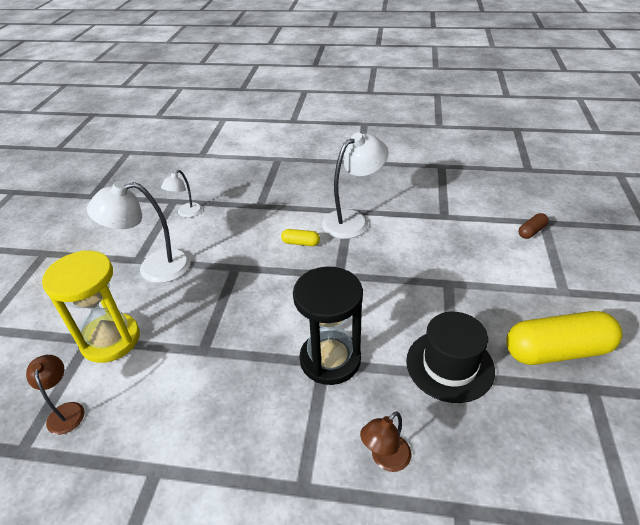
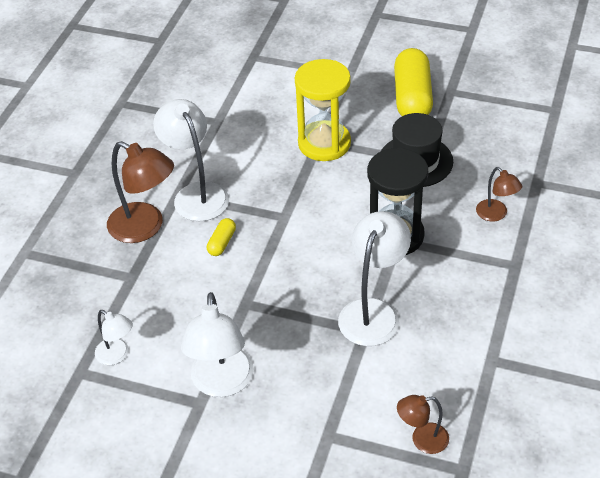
camera: 80 degrees left, 5 degrees up
yellow hourglass [42,250,140,363] -> yellow hourglass moved to [295,59,351,161]
brown capsule [519,213,549,239] -> none
none -> brown lamp [107,141,174,243]
none -> white lamp [338,211,411,346]

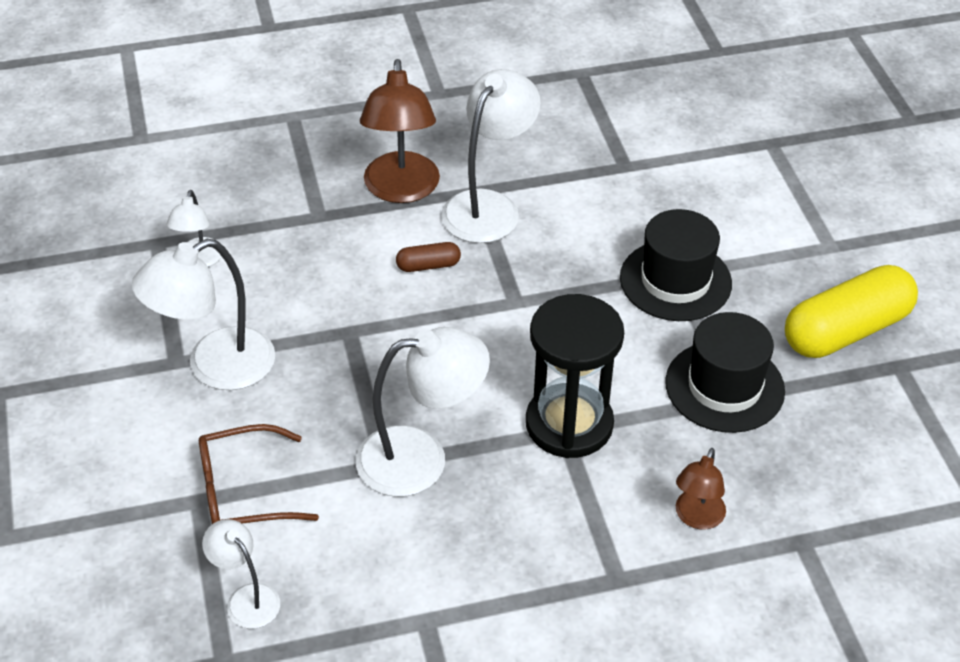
camera: 55 degrees right, 0 degrees up
yellow capsule [207,218,236,256] -> brown capsule [396,242,461,272]
yellow hourglass [295,59,351,161] -> black hat [620,209,732,321]
brown lamp [397,395,449,454] -> white lamp [202,519,280,629]
none -> brown glasses [199,424,319,524]

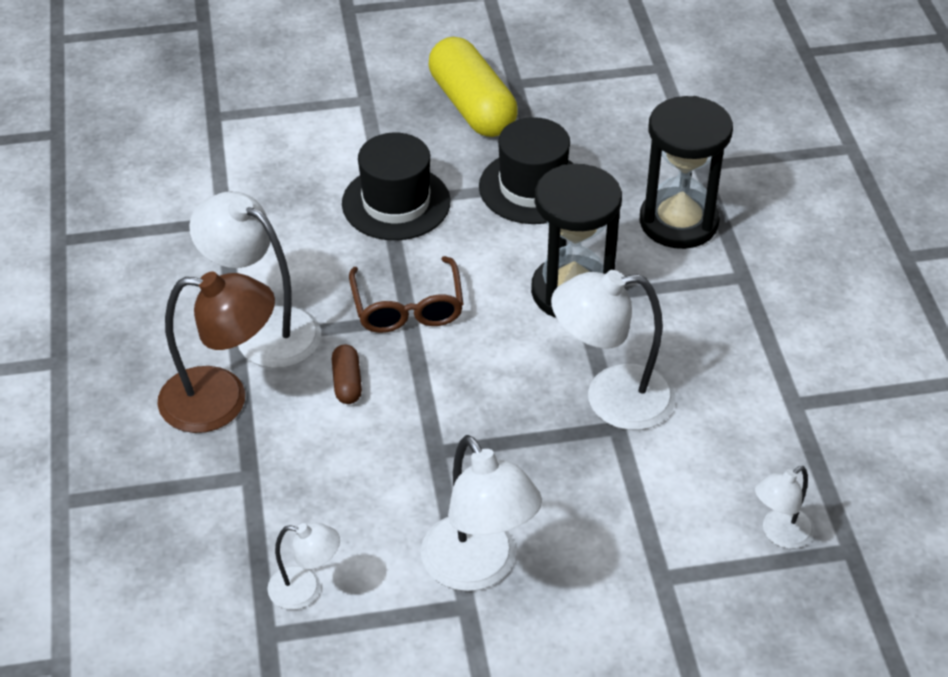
camera: 85 degrees left, 0 degrees up
brown glasses [199,424,319,524] -> brown glasses moved to [349,256,464,333]
white lamp [356,327,490,497] -> white lamp turned 90 degrees counterclockwise [551,270,675,430]
brown lamp [676,448,726,529] -> black hourglass [640,96,733,249]

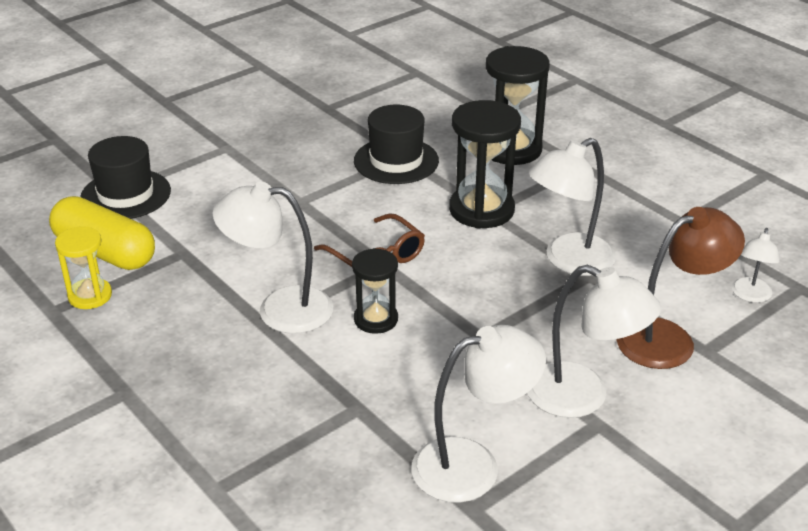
camera: 30 degrees left, 10 degrees down
brown lamp [158,271,275,433] -> brown lamp moved to [617,207,745,369]
white lamp [267,523,340,610] -> white lamp [411,325,546,503], size x1.82
brown capsule [332,345,362,404] -> black hourglass [352,248,398,334]
black hat [342,133,450,240] -> black hat moved to [80,136,171,219]
yellow capsule [429,37,518,137] -> yellow capsule moved to [49,196,155,270]
none -> yellow hourglass [55,226,112,309]

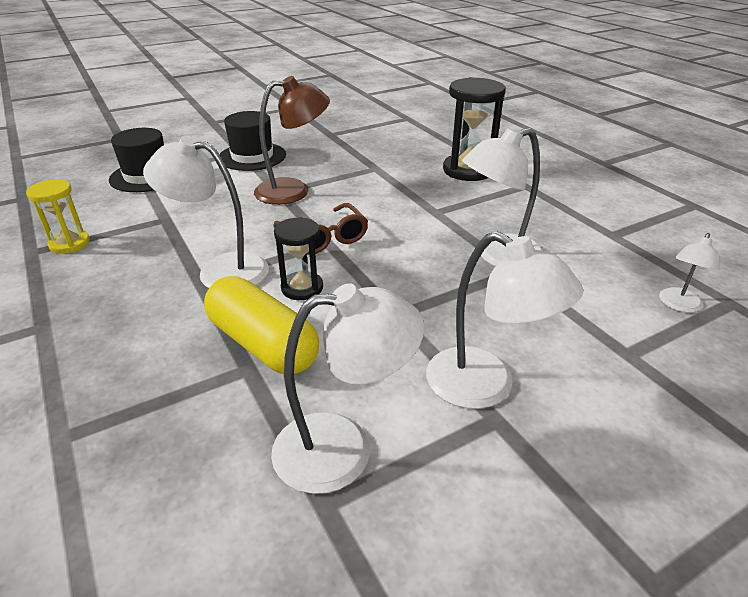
camera: 10 degrees right, 0 degrees up
yellow capsule [49,196,155,270] -> yellow capsule moved to [204,276,319,374]
black hat [354,105,439,184] -> black hat moved to [220,111,286,171]
black hourglass [449,100,521,229] -> none
brown lamp [617,207,745,369] -> brown lamp moved to [254,76,330,205]

